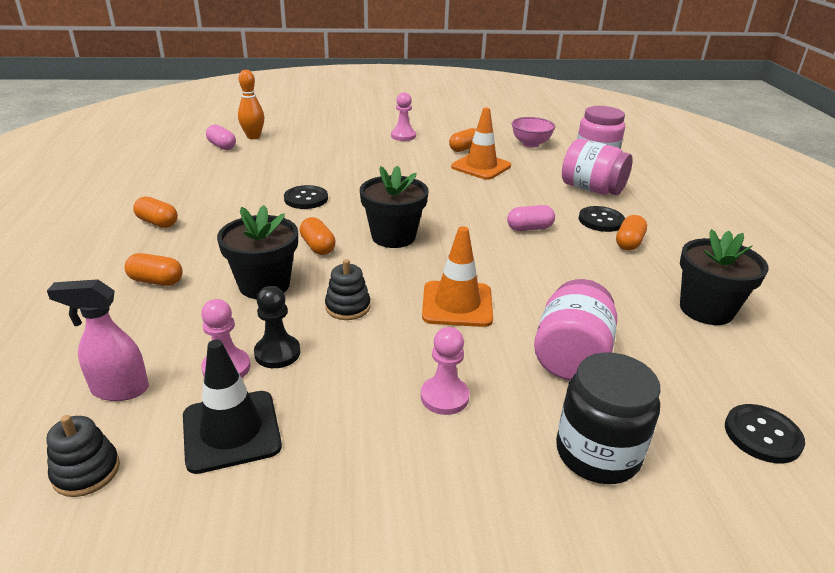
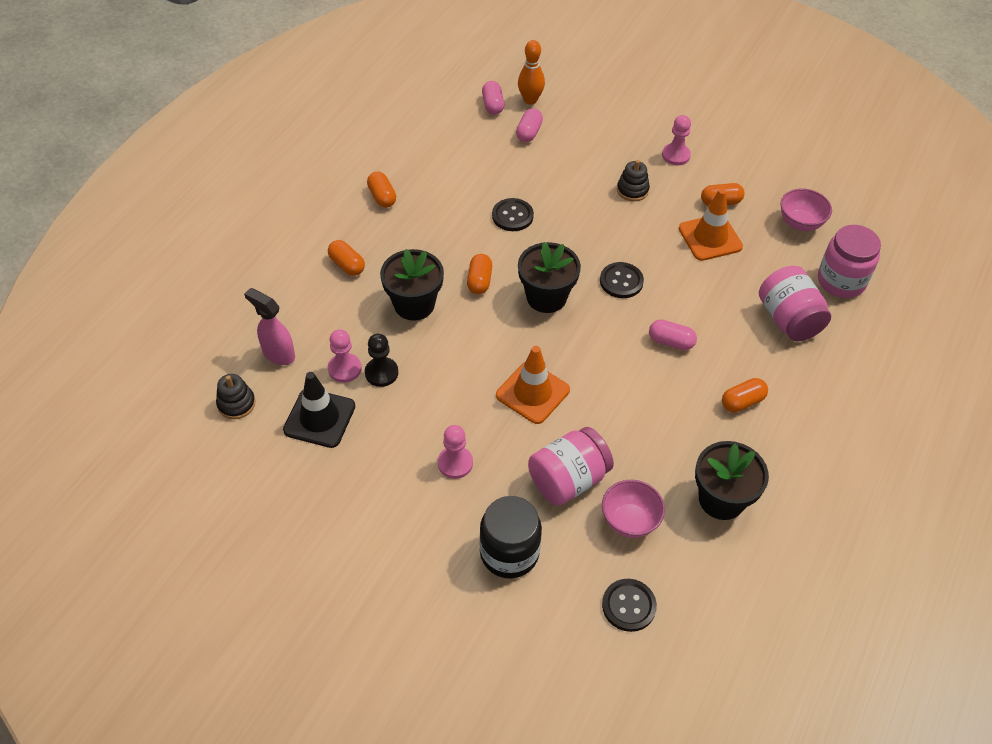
camera: 35 degrees right, 20 degrees up
black stacking toy [325,259,370,320] -> black stacking toy moved to [617,160,650,201]
black button [578,206,625,232] -> black button moved to [600,262,644,298]
none -> pink capsule [516,108,543,142]
none -> pink bowl [602,480,665,538]

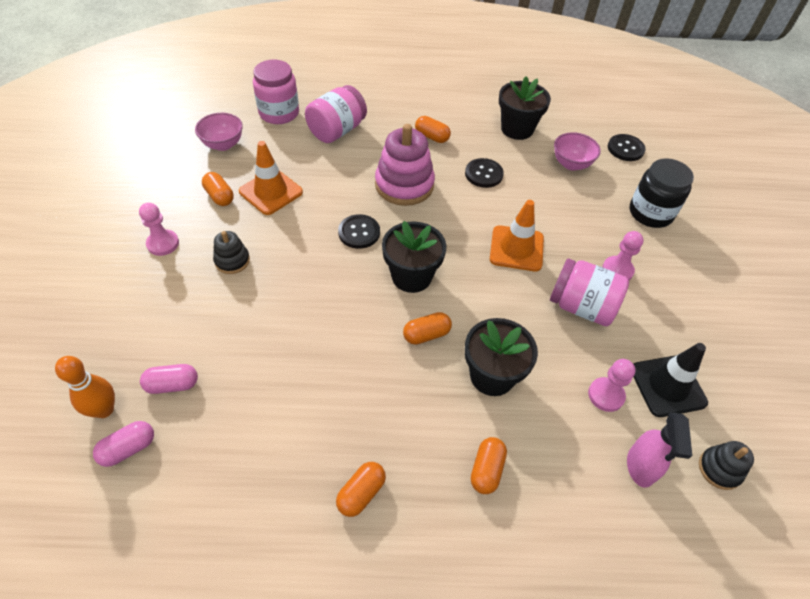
camera: 120 degrees left, 0 degrees up
black pawn [365,334,398,387] -> none
black button [492,198,534,231] -> black button moved to [465,158,504,188]
pink jar [528,427,614,506] -> pink jar moved to [550,258,629,326]
pink capsule [649,320,697,350] -> pink stacking toy [375,124,435,206]

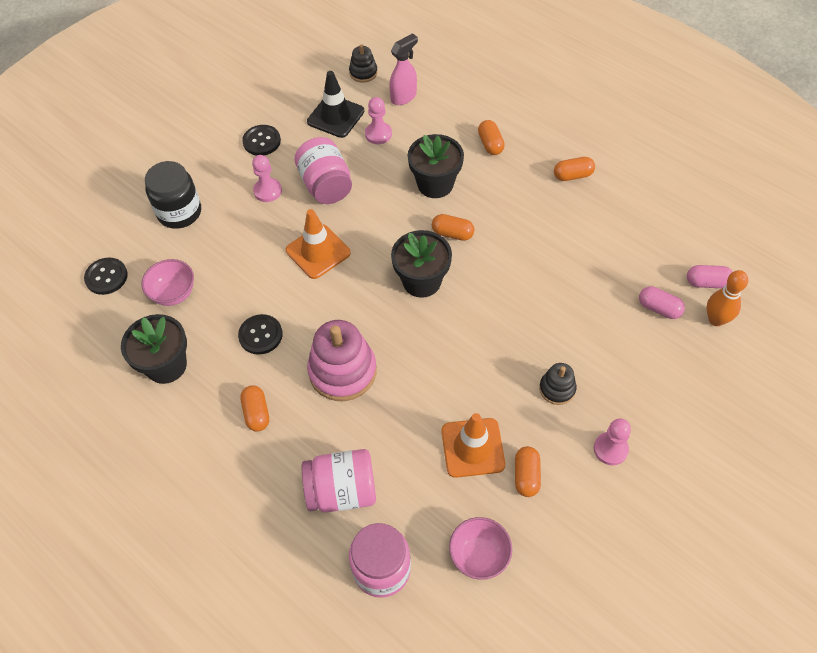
camera: 135 degrees left, 5 degrees up
black button [338,214,380,249] -> black button moved to [242,125,281,156]
orange capsule [471,437,507,494] -> orange capsule turned 75 degrees counterclockwise [478,120,505,155]

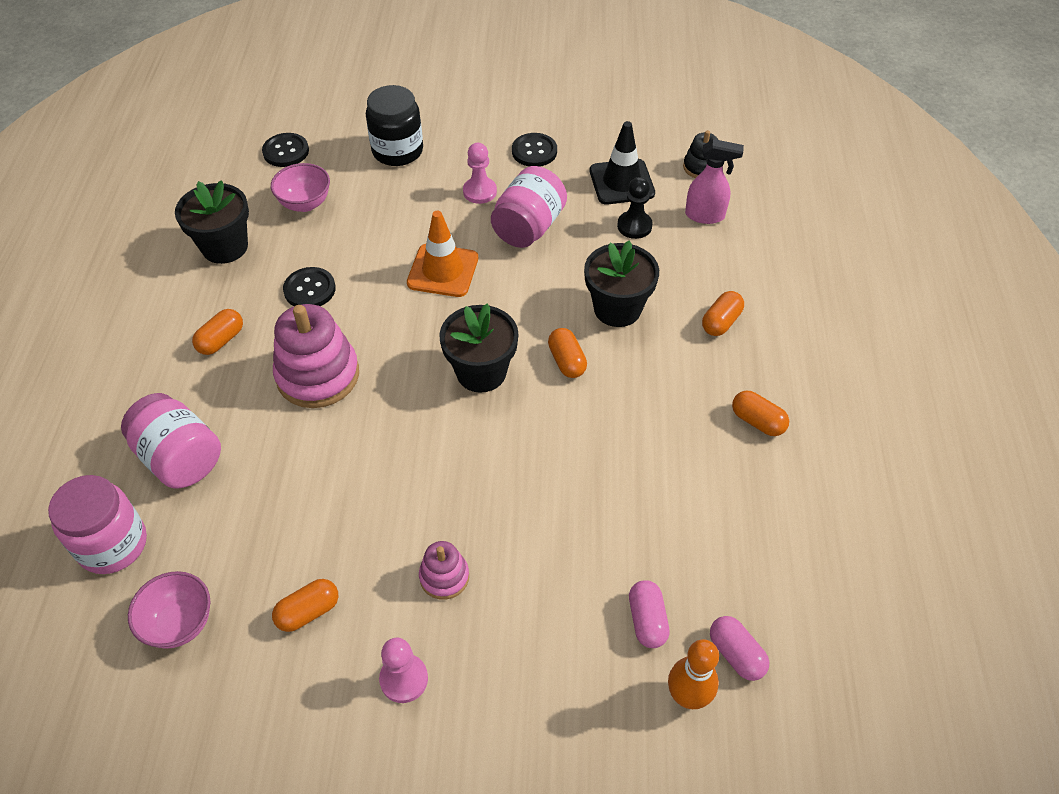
camera: 50 degrees right, 5 degrees down
pink pawn [365,97,392,144] -> black pawn [617,177,653,239]
orange traffic cone [442,413,505,478] -> none
black stacking toy [539,363,577,405] -> pink stacking toy [419,541,469,600]

